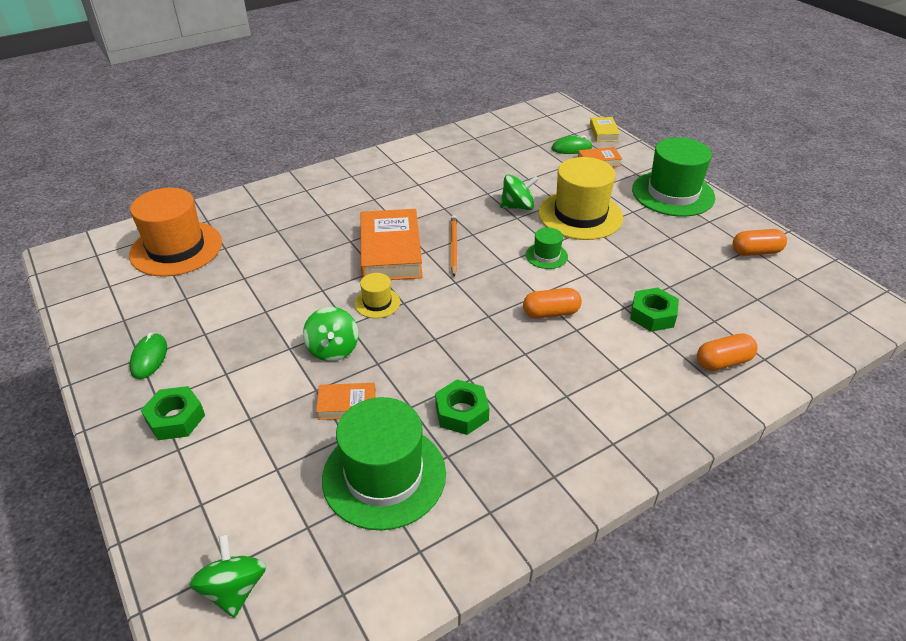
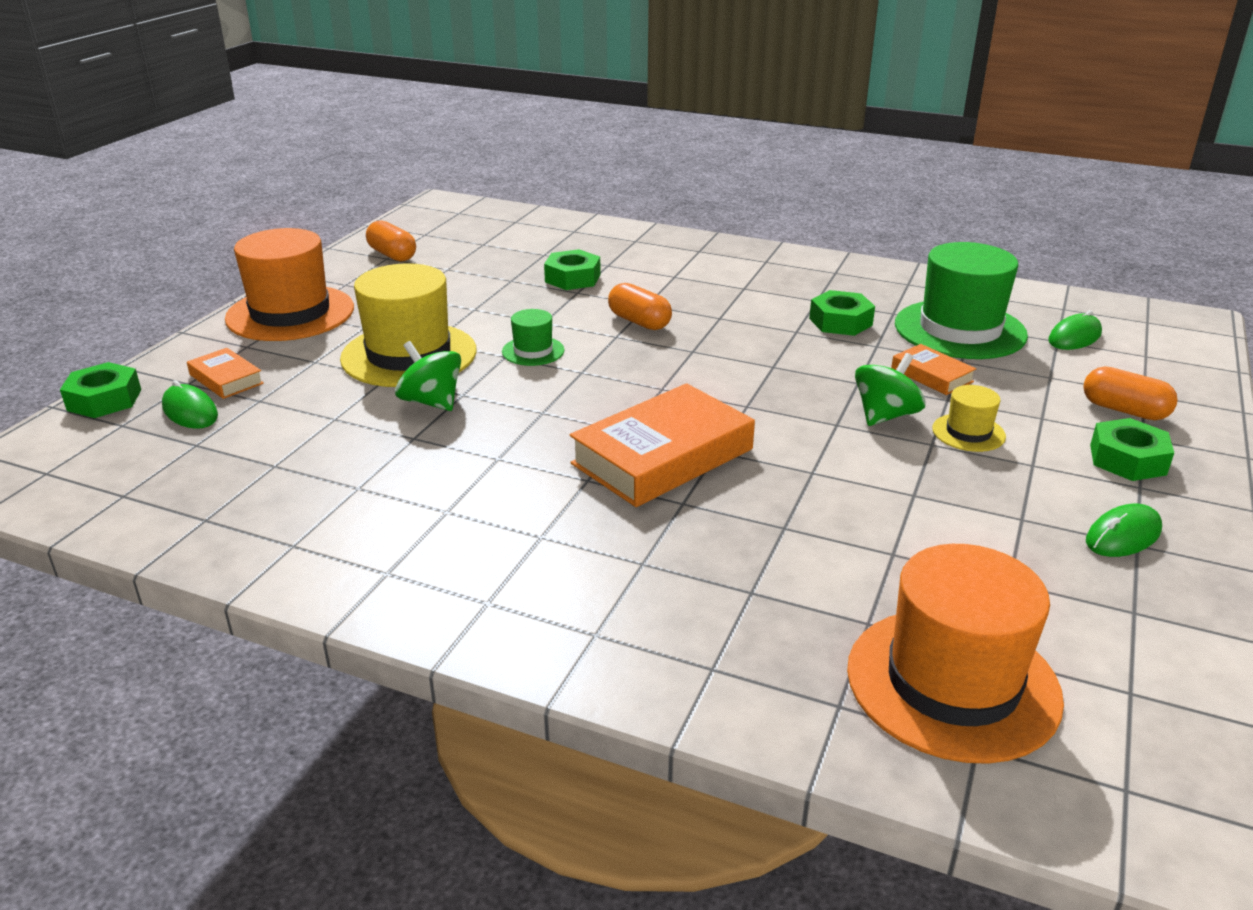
camera: 125 degrees left, 10 degrees down
green spinning top [189,534,266,618] -> none
yellow hat [354,273,400,318] -> yellow hat moved to [932,385,1006,452]
orange pencil [451,215,457,276] -> none
yellow book [590,117,620,142] -> green nut [60,362,141,418]
green hat [632,137,715,217] -> orange hat [225,228,354,341]
orange capsule [697,333,758,371] -> orange capsule moved to [1083,366,1178,420]
none -> green mouse [1048,310,1102,350]

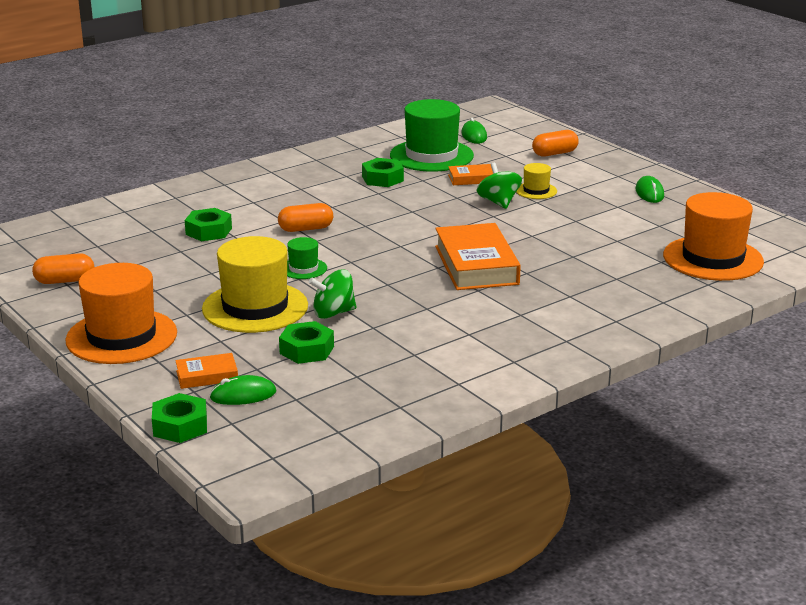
camera: 60 degrees left, 5 degrees down
green nut [1090,418,1174,481] -> green nut moved to [279,321,334,364]

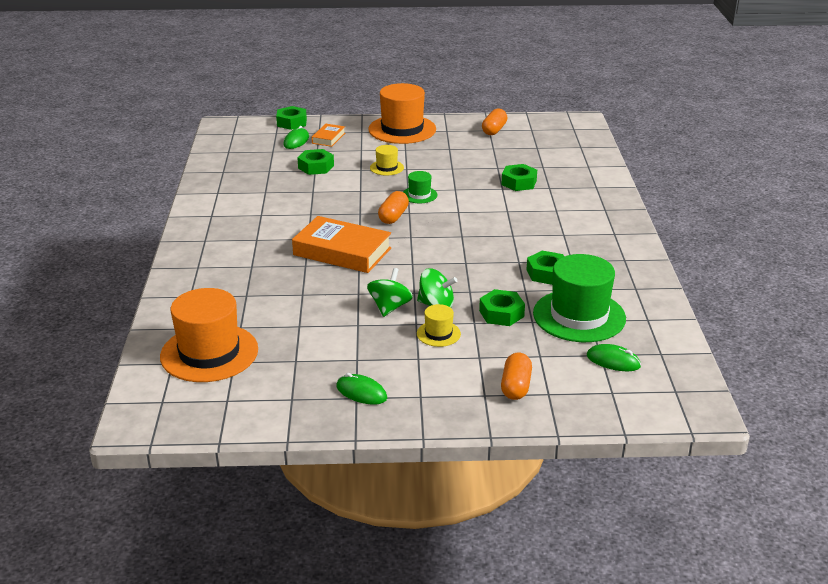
camera: 125 degrees right, 5 degrees up
yellow hat [202,236,308,333] -> yellow hat [370,145,404,175], size x0.47
orange capsule [278,203,333,232] -> orange capsule moved to [378,191,409,224]
green spinning top [309,270,356,319] -> green spinning top moved to [367,268,413,317]
orange book [448,164,493,185] -> green nut [479,289,525,326]

